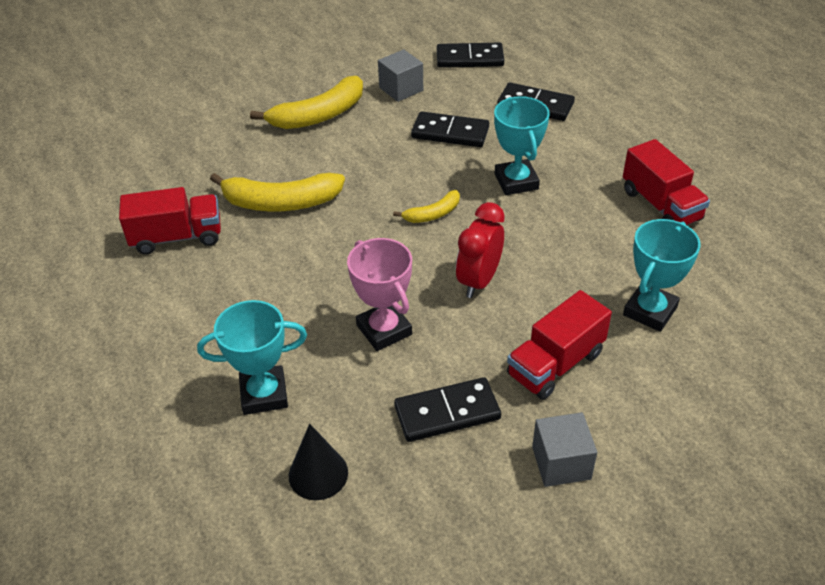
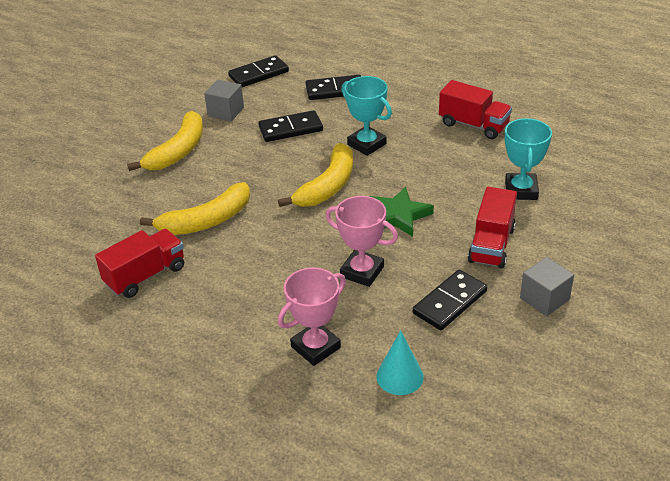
camera: 30 degrees left, 5 degrees down
turquoise trophy [197,300,307,415] -> pink trophy [278,267,346,366]
black cone [289,424,348,500] -> turquoise cone [377,330,424,395]
yellow banana [393,190,460,223] -> yellow banana [278,143,353,207], size x1.89
red clock [456,202,505,298] -> green star [369,187,434,237]

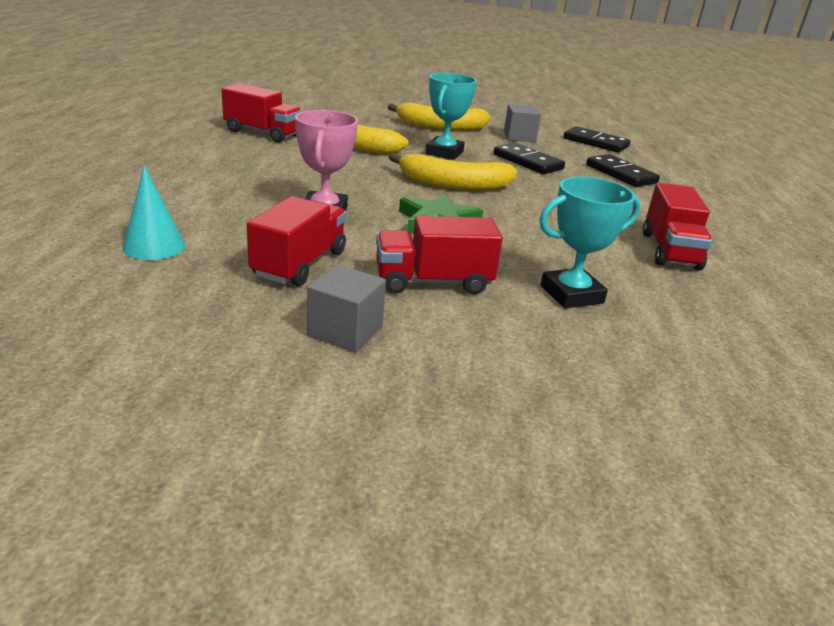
camera: 60 degrees right, 10 degrees down
pink trophy [278,267,346,366] -> none
turquoise trophy [341,76,392,156] -> turquoise trophy moved to [425,73,477,160]
black domino [413,270,487,330] -> red truck [247,196,346,286]

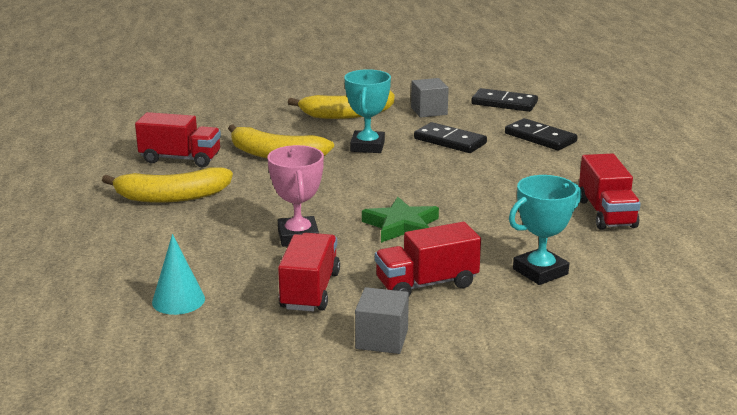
camera: 10 degrees left, 5 degrees down
yellow banana [389,153,517,191] -> yellow banana moved to [102,167,233,203]

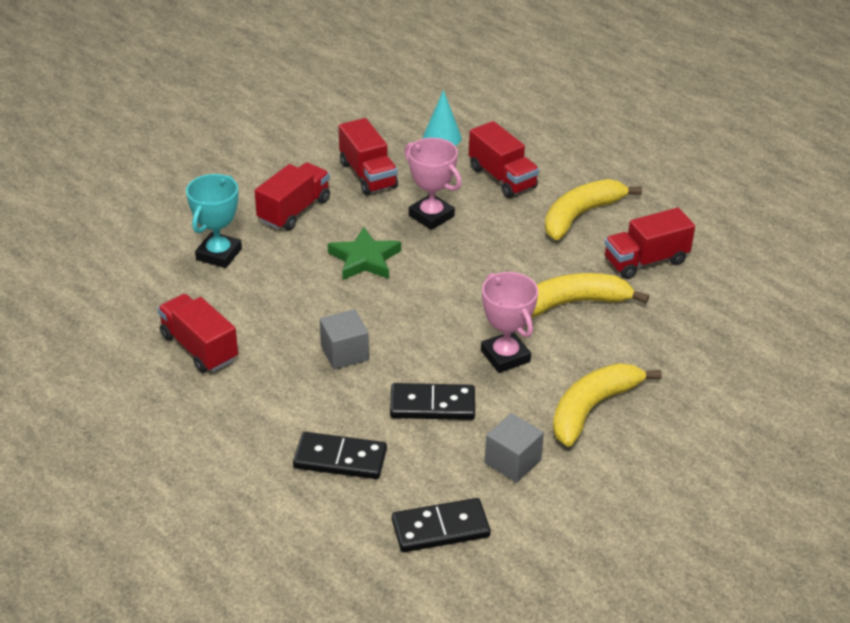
camera: 145 degrees right, 15 degrees up
turquoise trophy [344,69,391,153] -> pink trophy [481,272,538,373]
grey cube [355,287,409,354] -> grey cube moved to [320,309,369,370]
none -> red truck [469,121,539,198]

